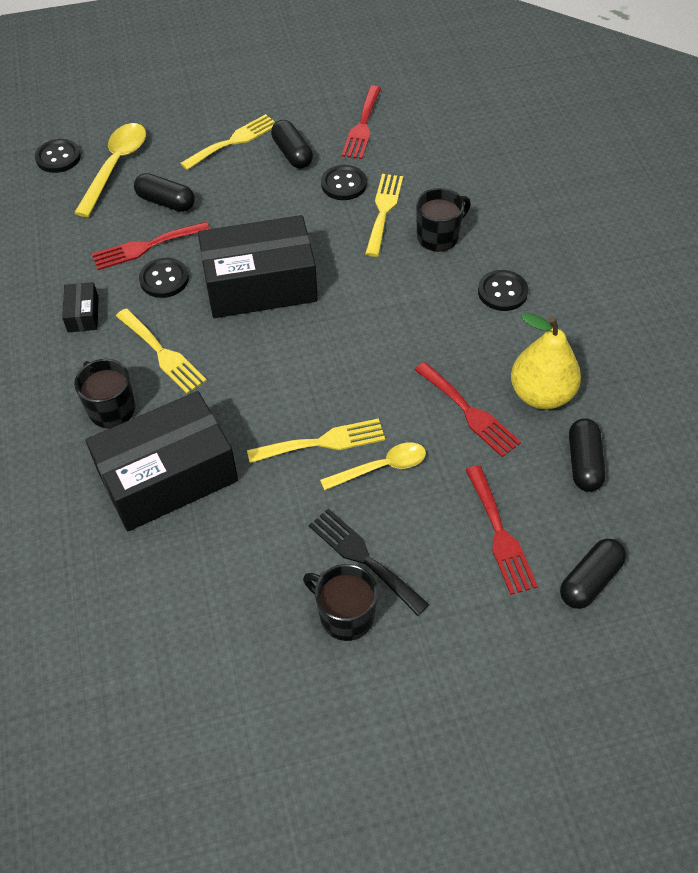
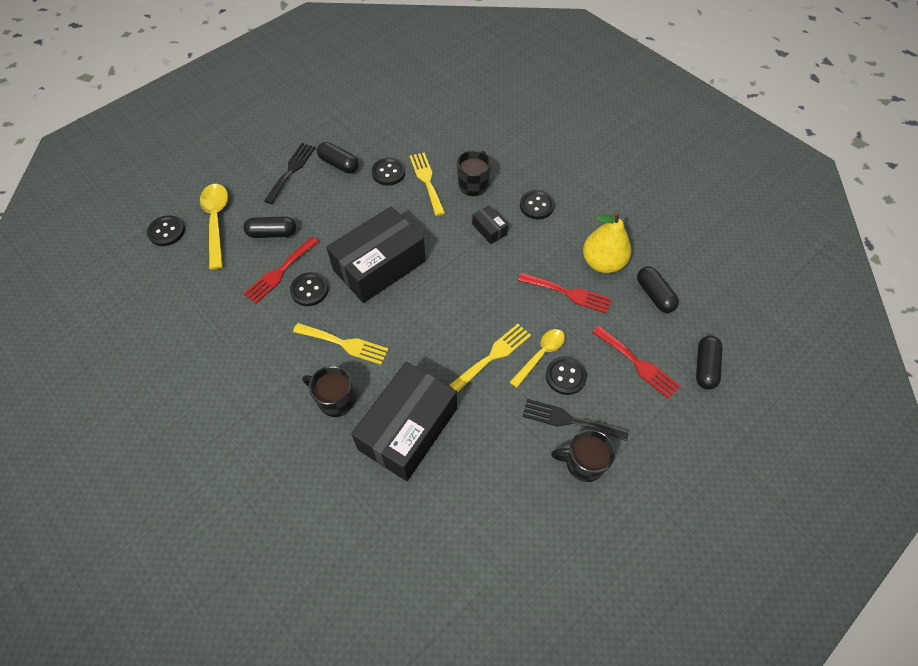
camera: 30 degrees left, 5 degrees up
black box [62,282,99,333] -> black box moved to [472,205,508,244]
yellow fork [180,114,275,170] -> black fork [264,143,316,204]
red fork [342,85,381,159] -> none
none -> black button [546,356,587,395]

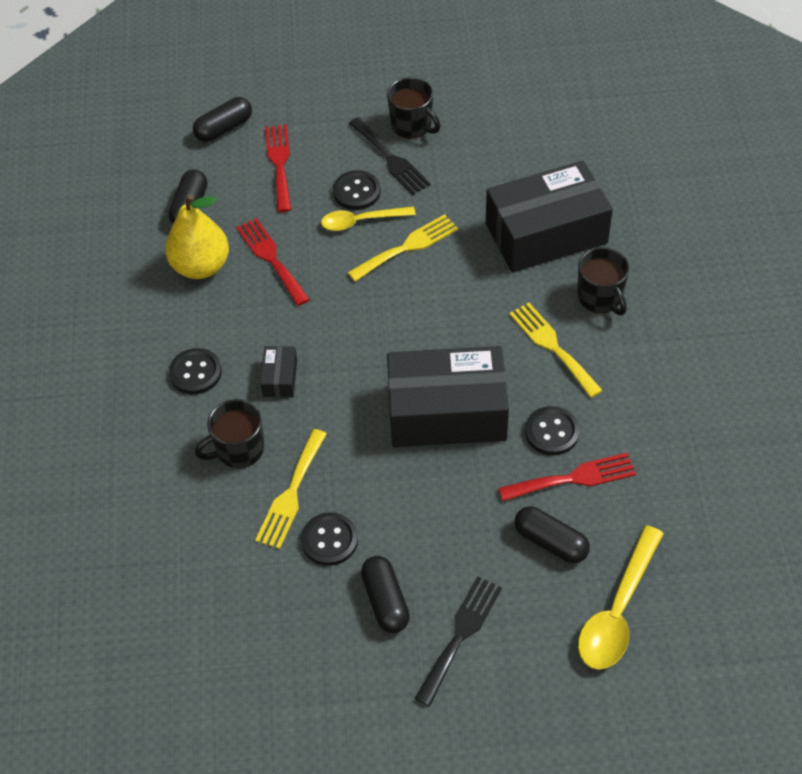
camera: 140 degrees left, 5 degrees down
black button [147,215,185,246] -> none
black fork [264,143,316,204] -> black fork turned 150 degrees clockwise [414,576,502,707]
yellow fork [450,324,531,393] -> yellow fork turned 150 degrees clockwise [347,214,458,282]

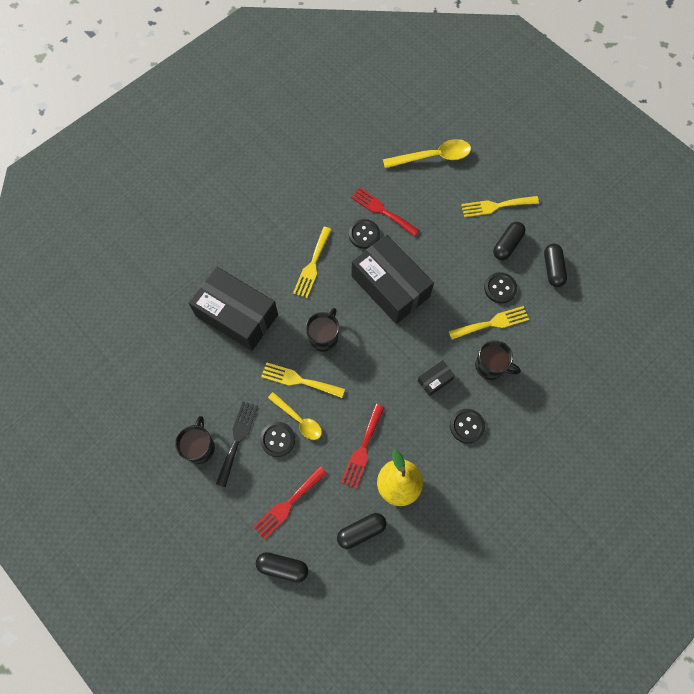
camera: 130 degrees left, 15 degrees up
black fork [414,576,502,707] -> yellow fork [461,196,539,217]
black capsule [514,506,590,563] -> black capsule moved to [544,244,567,287]
black mug [578,247,629,315] -> black mug moved to [306,308,339,352]

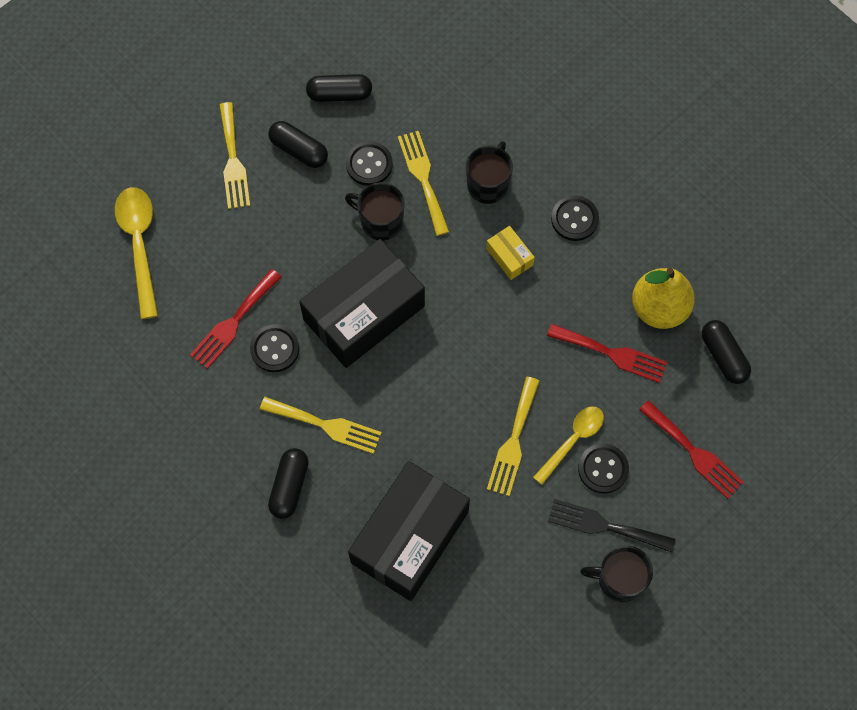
camera: 90 degrees left, 0 degrees up
black capsule [256,552,308,583] -> black capsule moved to [268,448,309,519]
black mug [306,308,339,352] -> black mug moved to [345,182,405,241]
black box [418,360,455,396] -> yellow box [486,226,535,280]

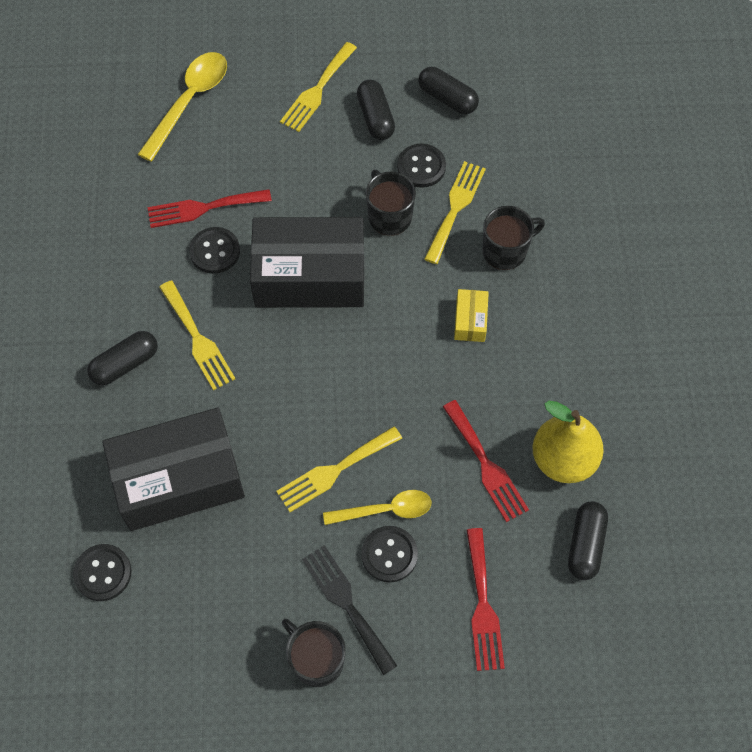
camera: 40 degrees right, 5 degrees down
black button [551,195,599,241] -> black button moved to [73,544,132,601]

